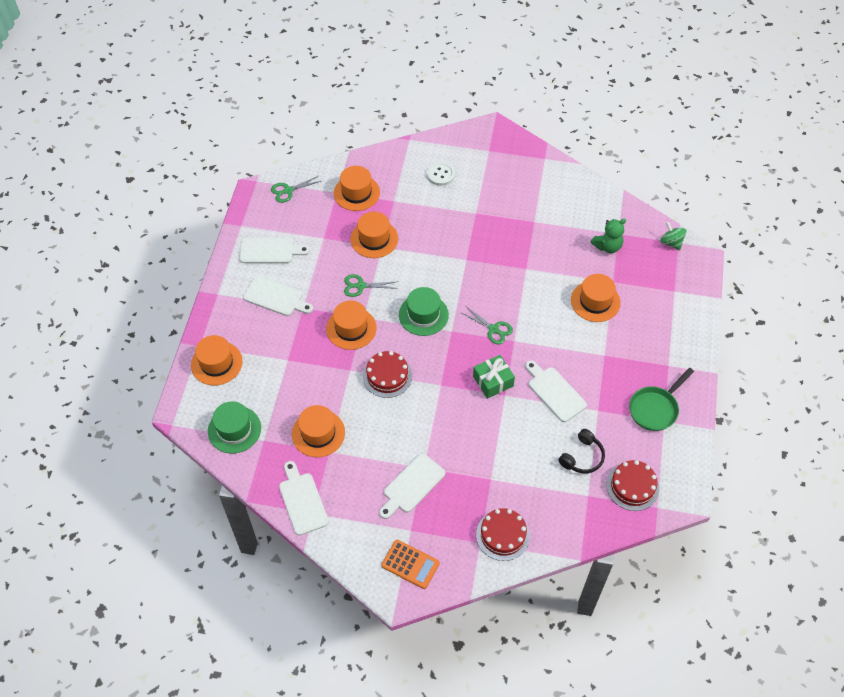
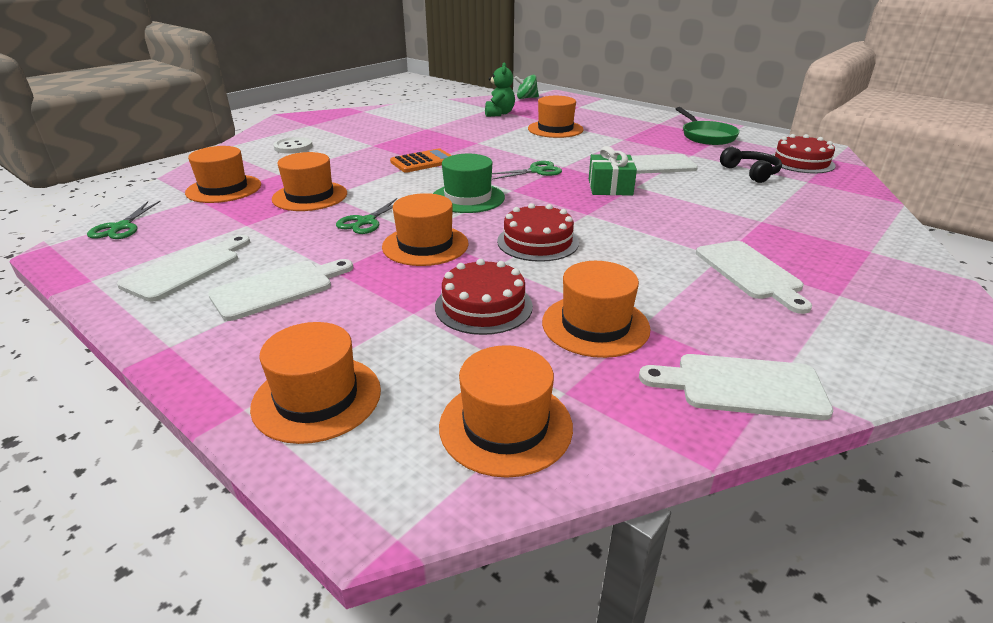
camera: 60 degrees left, 25 degrees down
green hat [208,401,261,454] -> orange hat [439,345,573,478]
orange calculator [381,540,440,589] -> orange calculator moved to [390,148,452,173]
red cake [476,508,530,561] -> red cake moved to [435,259,533,335]

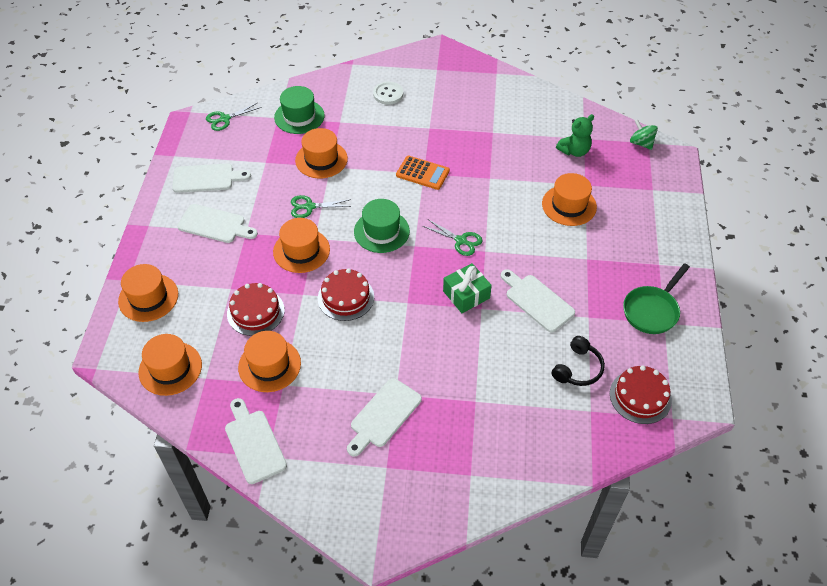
camera: 55 degrees right, 20 degrees up
orange hat [185,146,261,203] -> green hat [274,86,325,134]

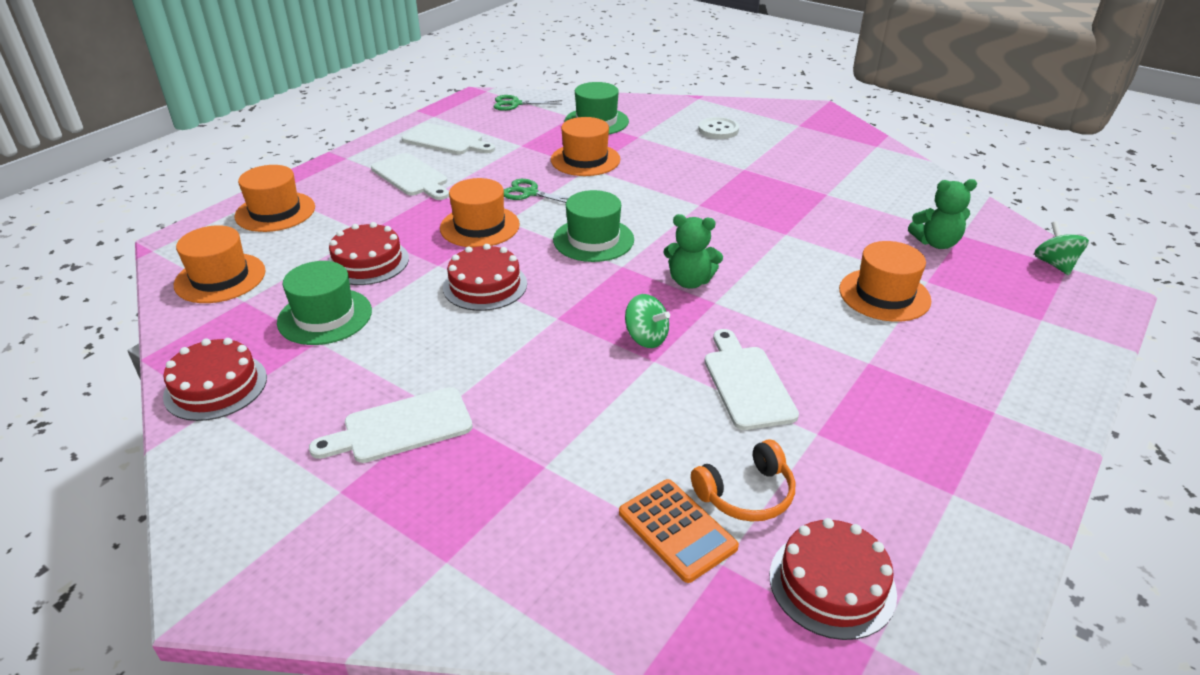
camera: 30 degrees right, 15 degrees down
white cutting board [225,398,287,484] -> red cake [163,338,267,421]
orange hat [238,331,301,392] -> green hat [277,261,372,345]
orange calculator [396,156,450,190] -> orange calculator moved to [619,479,739,583]
green scissors [423,219,483,256] -> green teddy bear [663,214,723,289]
green gift [443,263,492,313] -> green spinning top [625,294,670,348]
black headphones [552,336,605,386] -> orange headphones [691,439,795,522]
green pan [623,263,690,334] -> none

